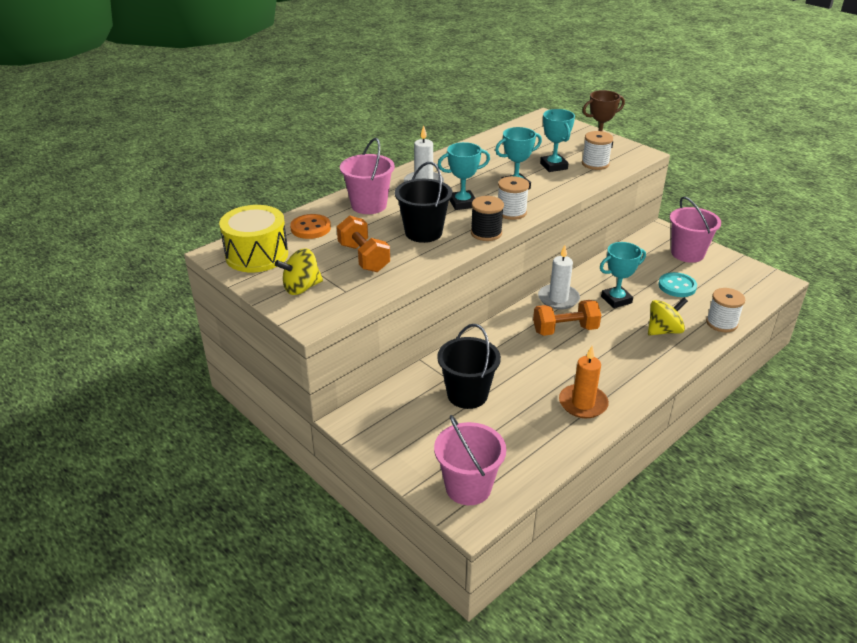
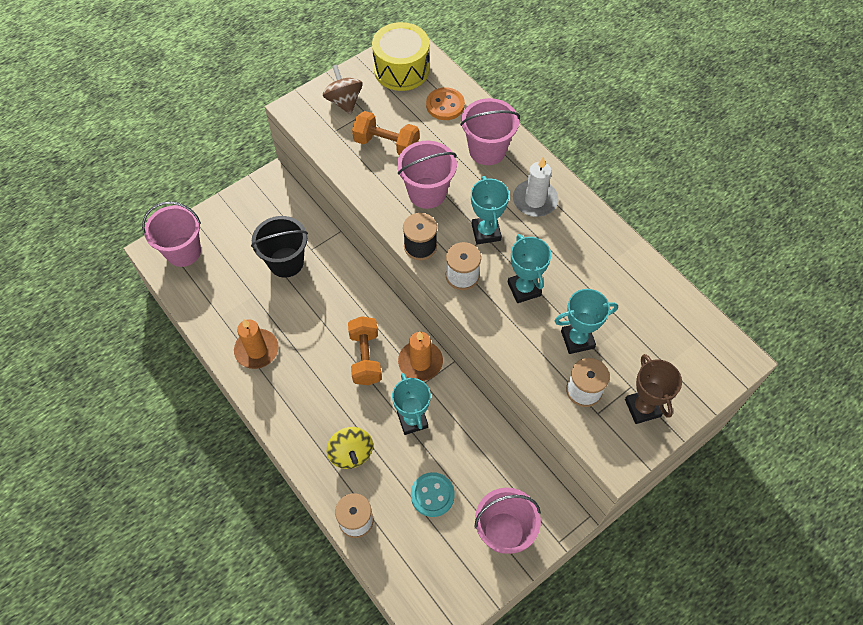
camera: 95 degrees right, 25 degrees up
yellow spinning top [275,248,323,295] -> brown spinning top [323,65,363,114]
orange dumbbell [337,215,390,272] -> orange dumbbell turned 45 degrees clockwise [352,111,419,155]
black bucket [395,162,452,243] -> pink bucket [397,141,457,209]
white candle [538,245,580,310] -> orange candle [398,332,443,381]

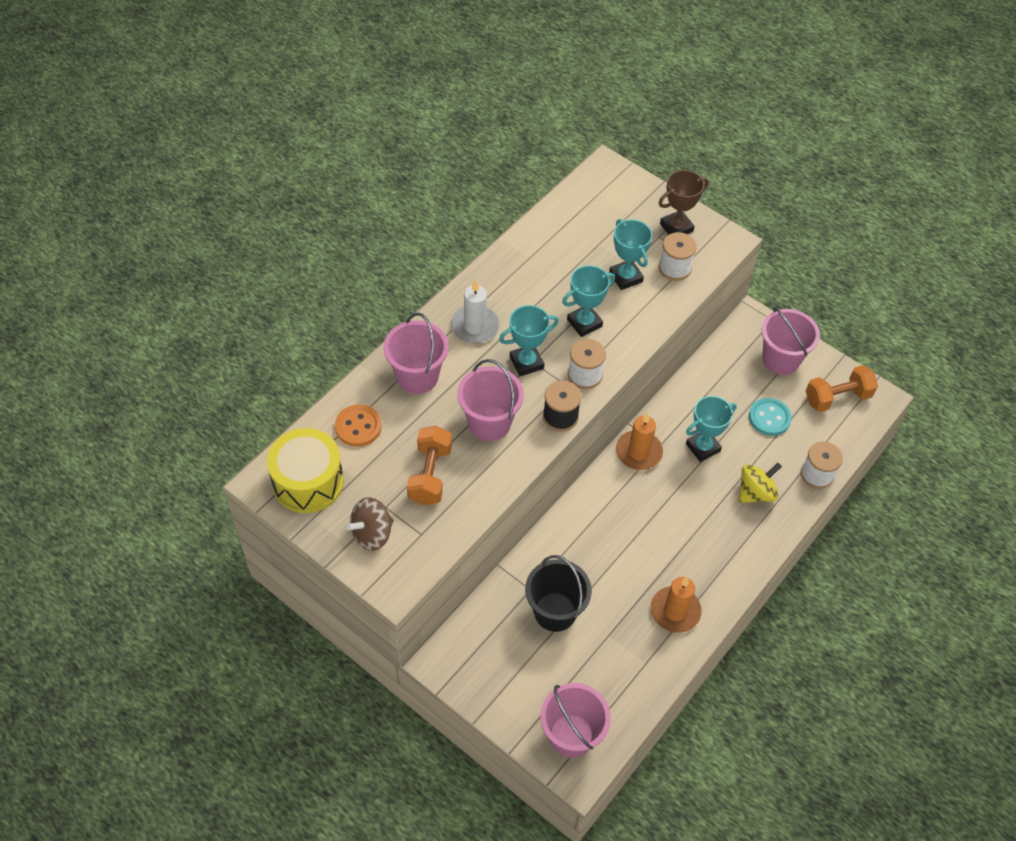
camera: 105 degrees left, 5 degrees down
orange dumbbell [348,316,382,385] -> orange dumbbell moved to [806,365,878,412]

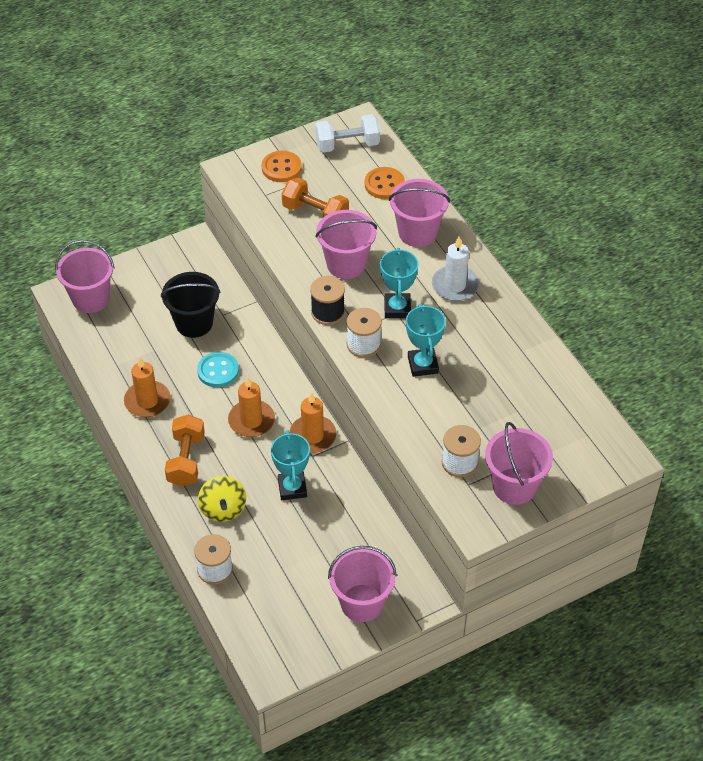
camera: 115 degrees right, 5 degrees down
yellow drum [267,428,344,513] -> white dumbbell [315,114,380,152]
brown spinning top [346,497,394,551] -> orange button [262,151,302,182]
turquoise trophy [609,219,652,290] -> none
brown trophy [658,170,709,235] -> pink bucket [485,422,553,505]
turquoise button [749,398,792,436] -> turquoise button moved to [197,352,239,387]
orange dumbbell [806,365,878,412] -> orange dumbbell moved to [165,415,205,487]
none -> orange candle [228,377,275,437]

